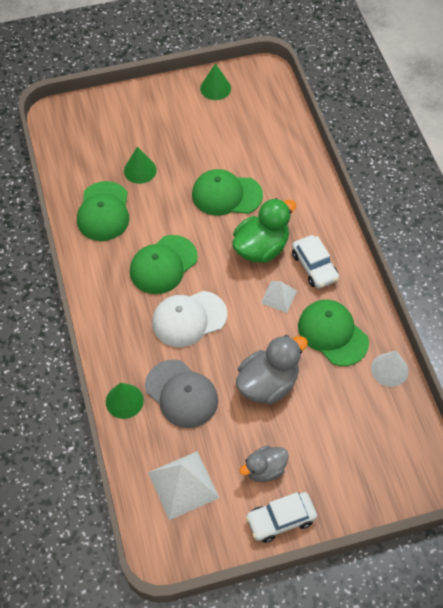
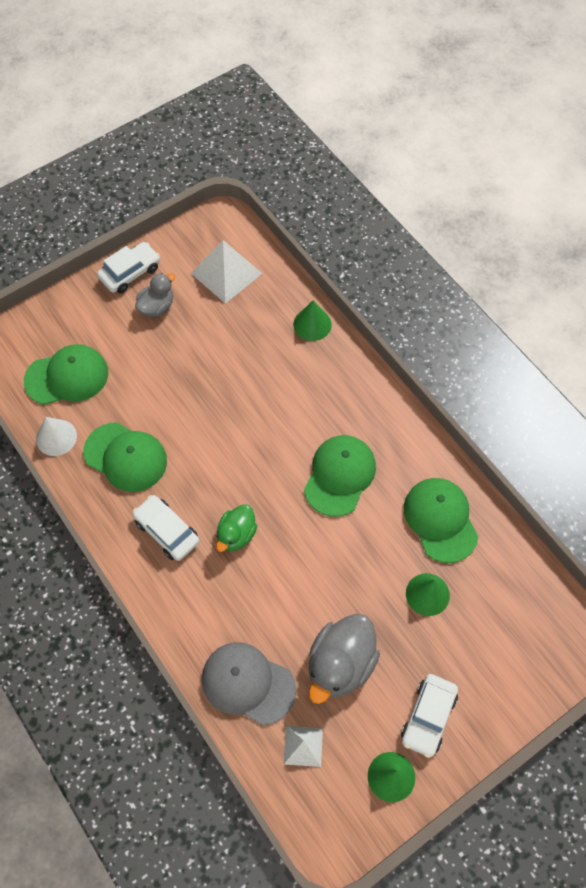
camera: 160 degrees right, 5 degrees up
grey cap [145,359,218,428] -> grey cap moved to [202,642,296,725]
white cap [152,291,227,347] -> none
green cap [192,169,263,216] -> green cap moved to [24,344,108,405]
green duck [232,198,296,263] -> green duck [216,504,257,552], size x0.61
grey duck [236,335,308,404] -> grey duck moved to [309,614,380,704]
white pyramid [261,281,297,313] -> white pyramid moved to [284,726,323,767]
none -> white car [401,674,458,758]

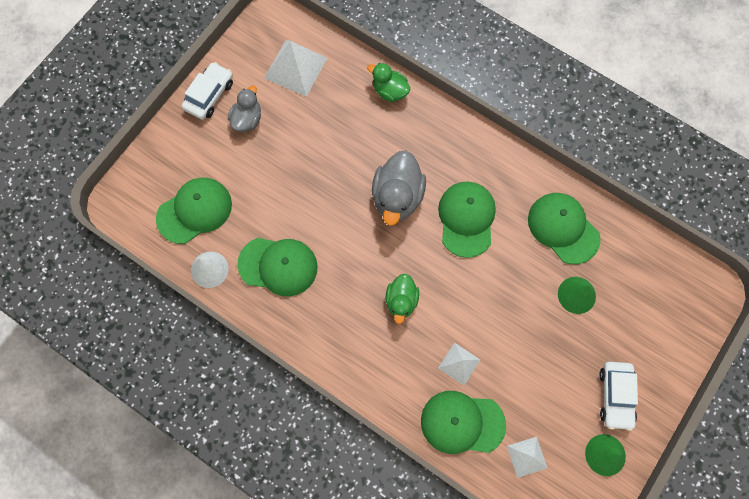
camera: 20 degrees left, 10 degrees up
white car [133,495,199,561] -> none
grey cap [202,642,296,725] -> green cap [421,391,506,454]
green cone [293,300,332,341] -> green duck [367,63,410,102]
grey duck [309,614,380,704] -> grey duck moved to [372,150,426,226]
none -> white pyramid [438,343,480,385]

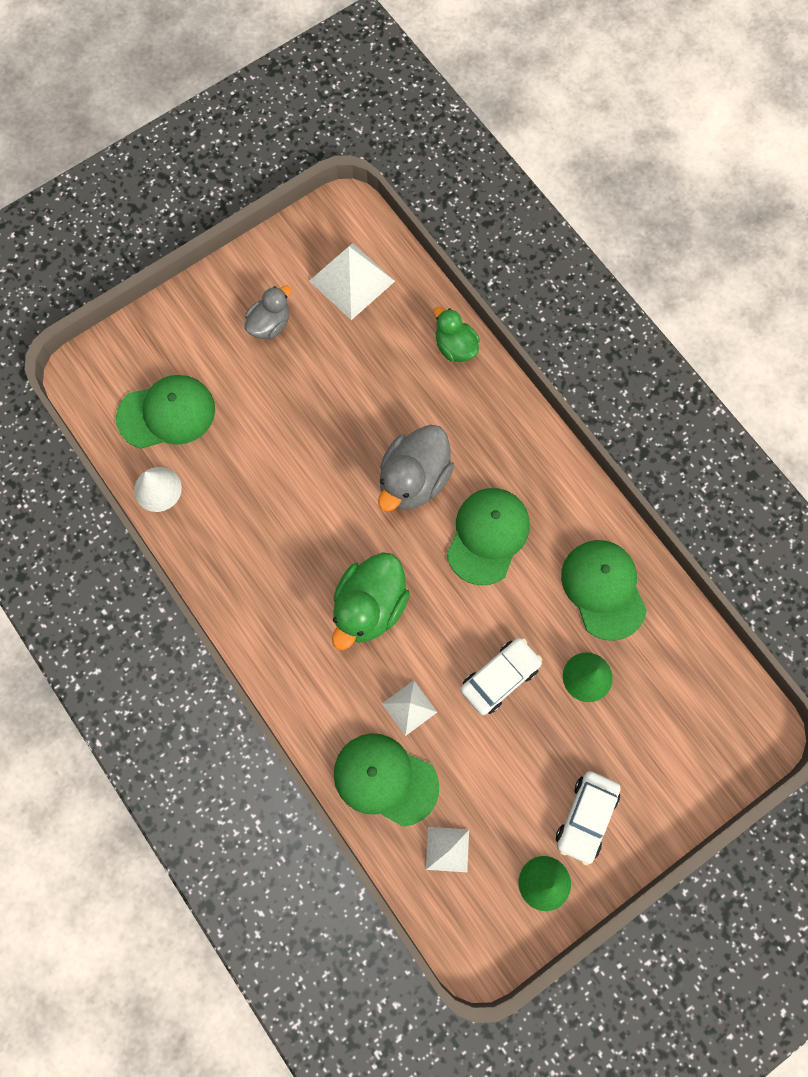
camera: 20 degrees right, 0 degrees up
white car [182,62,233,120] -> white car moved to [460,638,542,715]
green cap [237,238,318,297] -> none
green duck [385,274,419,324] -> green duck [332,552,410,650], size x1.64

